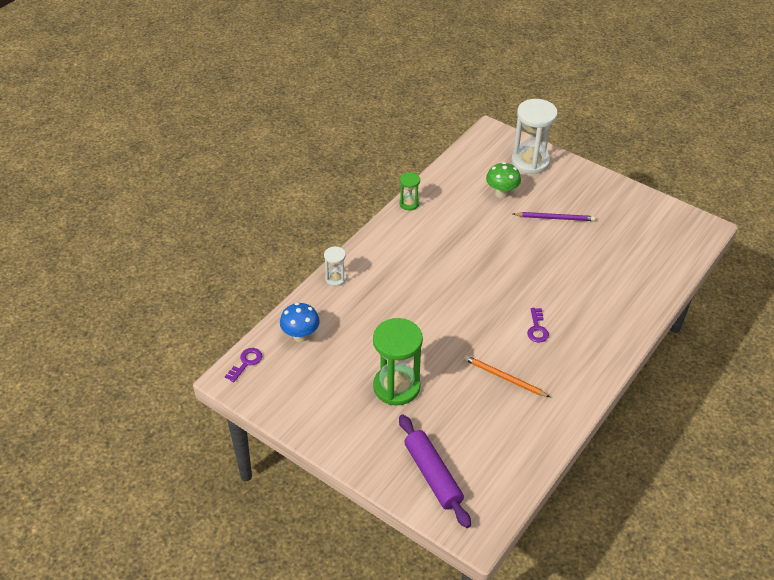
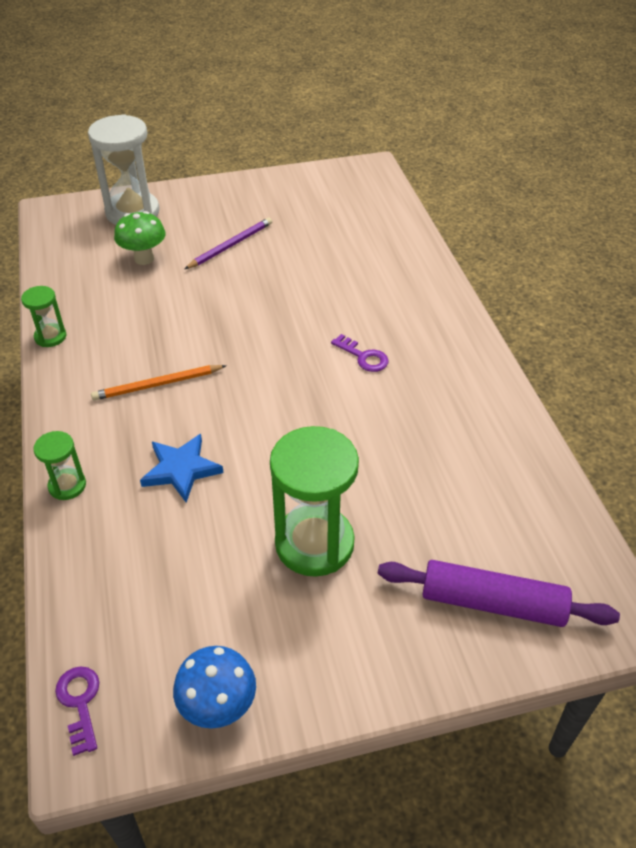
camera: 50 degrees left, 0 degrees up
blue mushroom [280,303,320,342] -> blue mushroom moved to [173,646,256,728]
white hourglass [324,246,347,286] -> green hourglass [33,431,86,500]
orange pencil [464,355,550,397] -> orange pencil moved to [91,365,227,401]
none -> blue star [140,434,223,503]

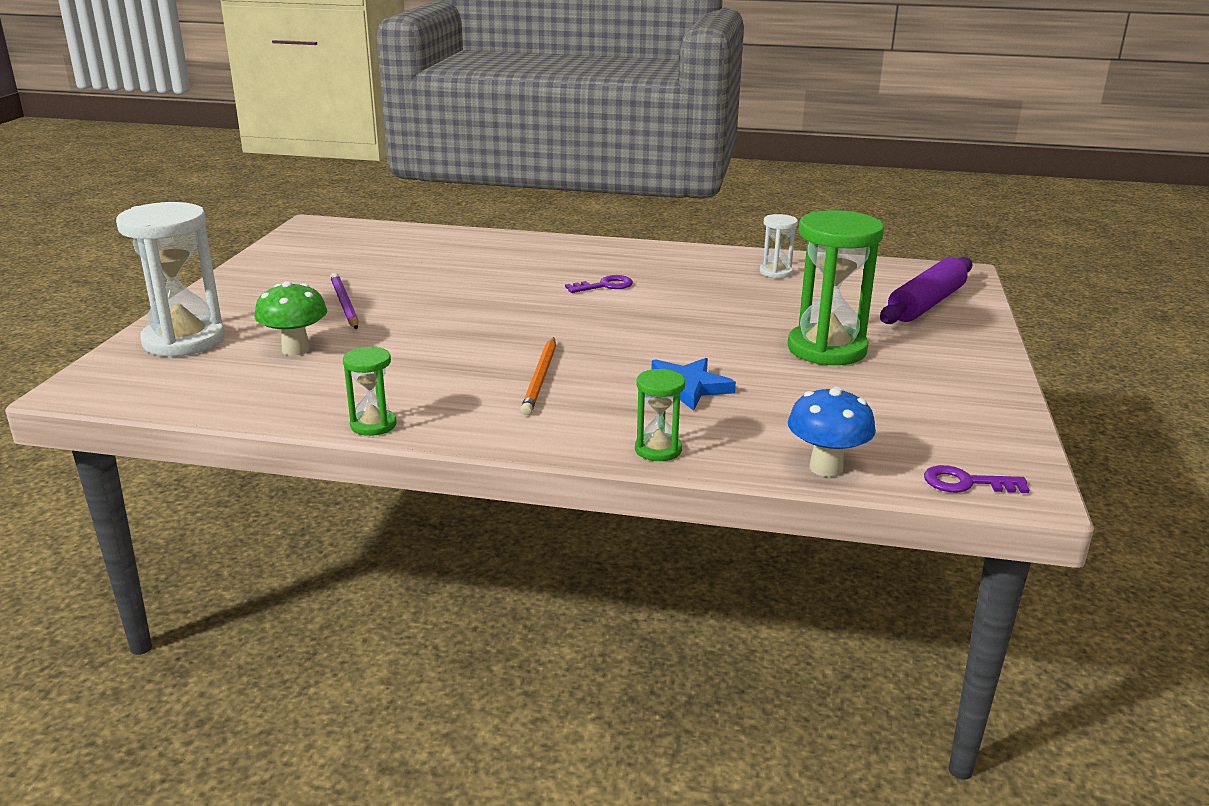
camera: 65 degrees left, 20 degrees down
blue mushroom [173,646,256,728] -> blue mushroom moved to [788,387,876,477]
none -> white hourglass [760,214,798,278]

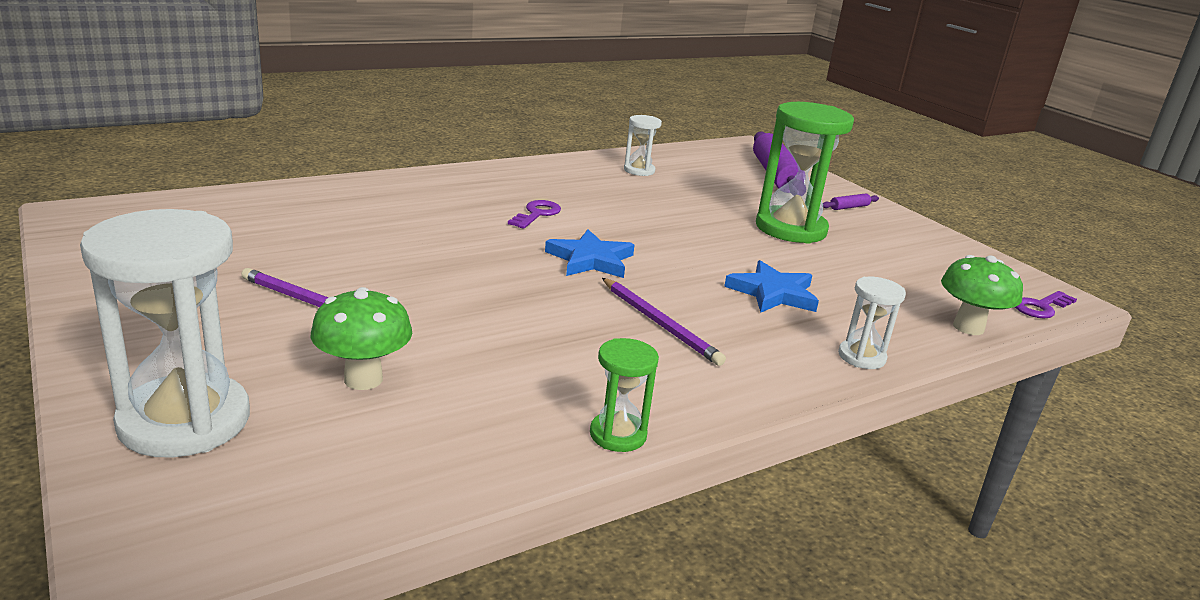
camera: 45 degrees left, 0 degrees up
orange pencil [521,337,556,415] -> purple pencil [602,278,726,366]
green hourglass [635,369,685,461] -> white hourglass [838,277,906,369]
blue mushroom [788,387,876,477] -> green mushroom [941,255,1023,335]
none -> blue star [545,230,635,278]
none -> purple rolling pin [823,193,879,210]

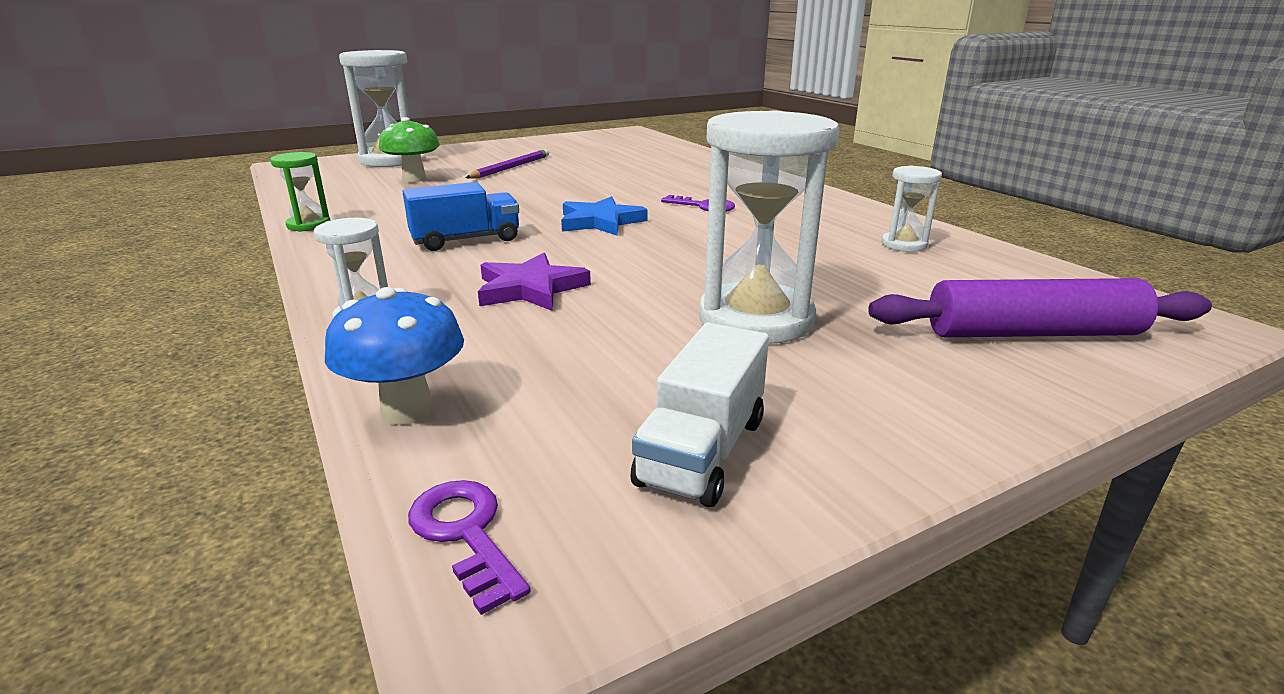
camera: 95 degrees right, 0 degrees up
purple pencil [602,278,726,366] -> blue truck [403,182,519,251]
blue star [724,260,819,313] -> purple star [478,253,591,311]
green hourglass [756,102,854,244] -> white hourglass [699,111,839,344]
purple rolling pin [823,193,879,210] -> none
green mushroom [941,255,1023,335] -> blue mushroom [325,287,464,425]
none -> white truck [630,323,769,507]

